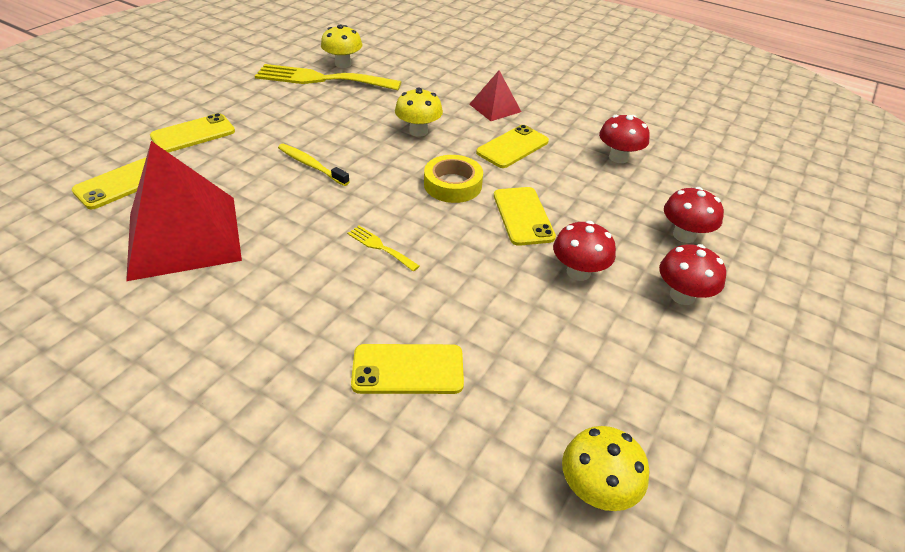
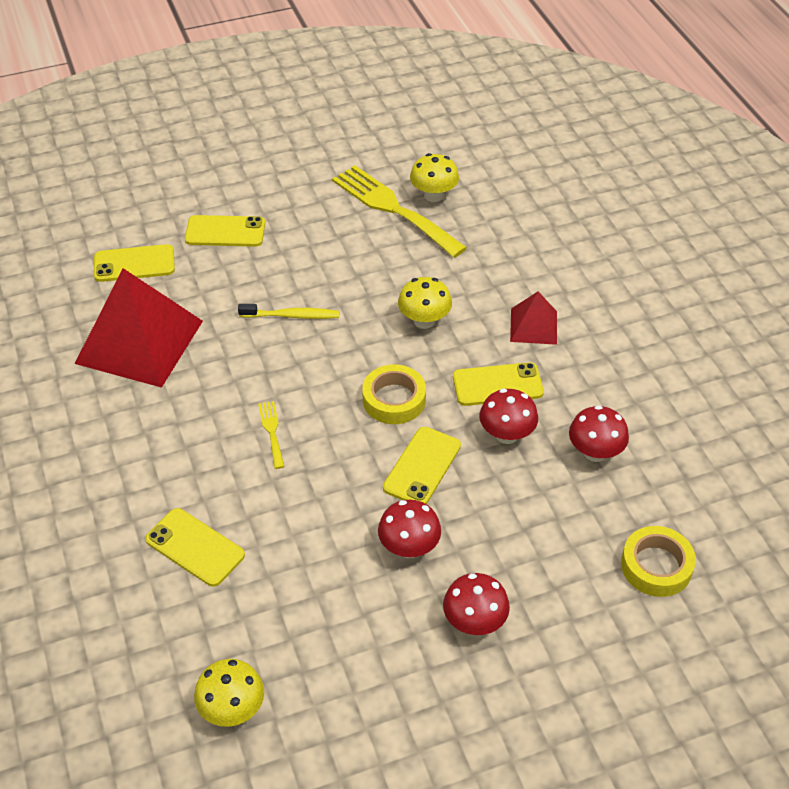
camera: 40 degrees right, 5 degrees up
yellow toothbrush [278,144,350,186] -> yellow toothbrush turned 105 degrees clockwise [238,304,339,319]
red mushroom [664,187,724,243] -> red mushroom moved to [479,389,538,444]
none -> yellow tape [621,526,696,597]

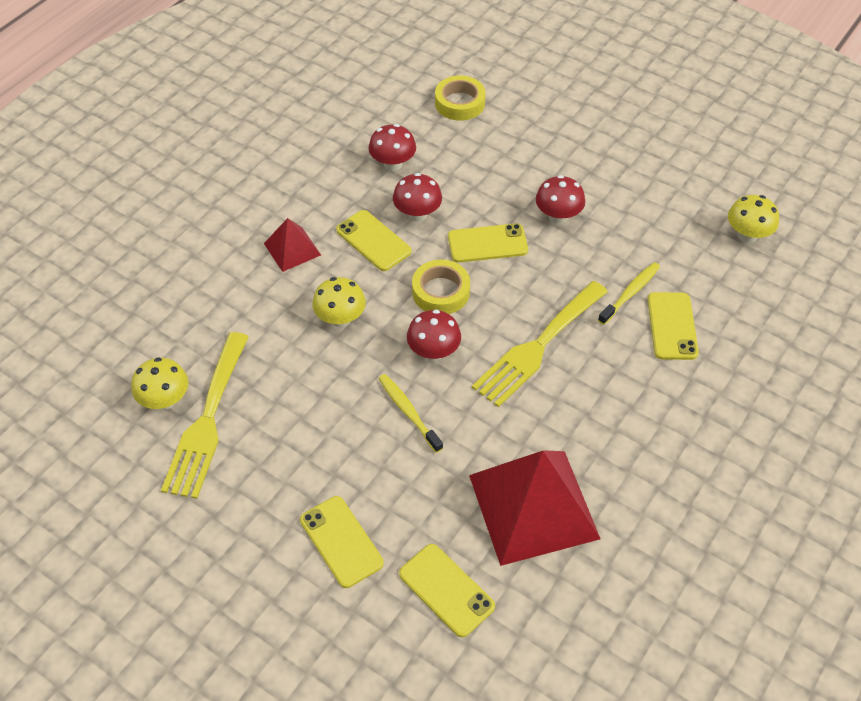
camera: 125 degrees left, 5 degrees up
yellow fork [258,401,285,469] -> yellow fork [472,281,608,408], size x2.30
red mushroom [443,573,510,635] -> red mushroom moved to [407,309,461,361]
none -> yellow toothbrush [598,262,660,325]

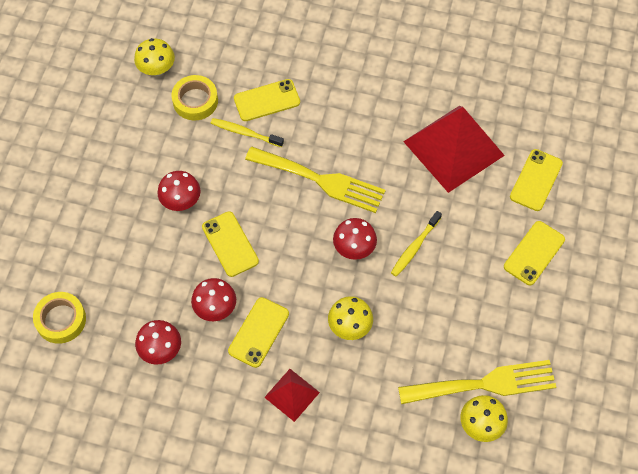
camera: 110 degrees left, 10 degrees up
yellow tape [412,260,470,314] -> yellow tape moved to [171,75,218,120]

